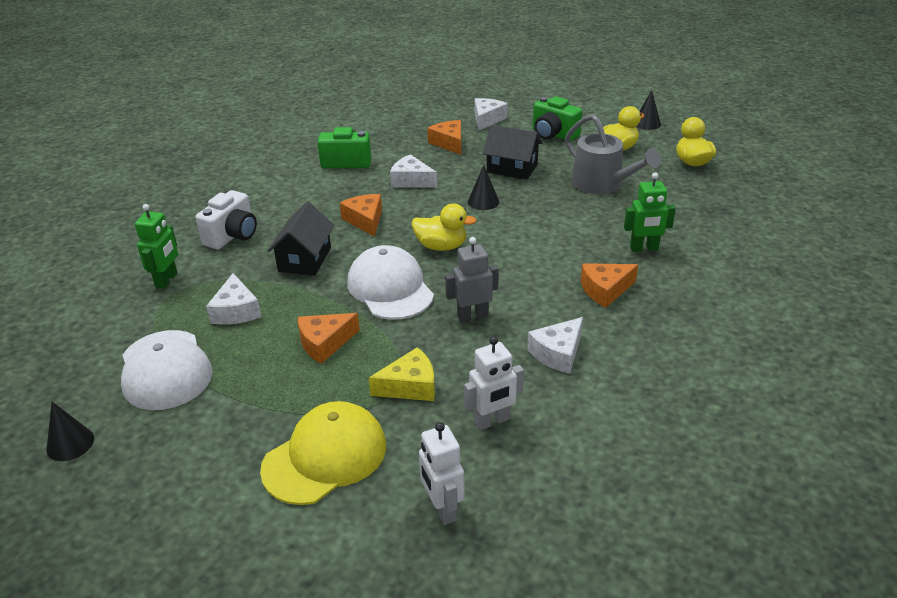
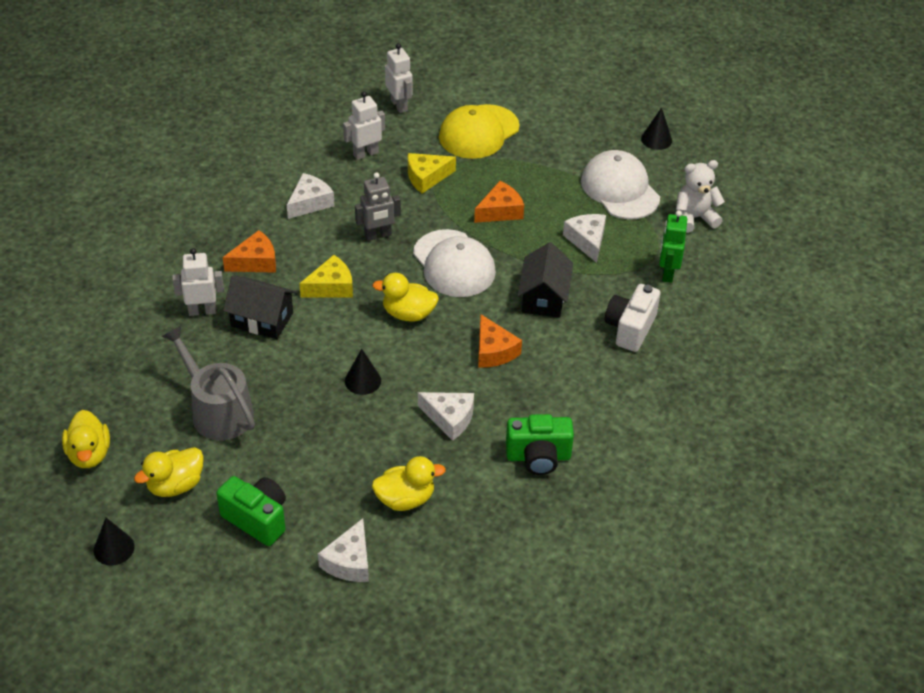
camera: 175 degrees right, 10 degrees up
orange cheese [427,120,461,155] -> yellow duck [372,456,446,511]
black house [483,125,542,179] -> black house moved to [223,276,297,339]
green robot [624,173,676,252] -> white robot [172,248,224,316]
none -> yellow cheese [299,255,353,298]
none -> white teddy bear [676,160,725,233]

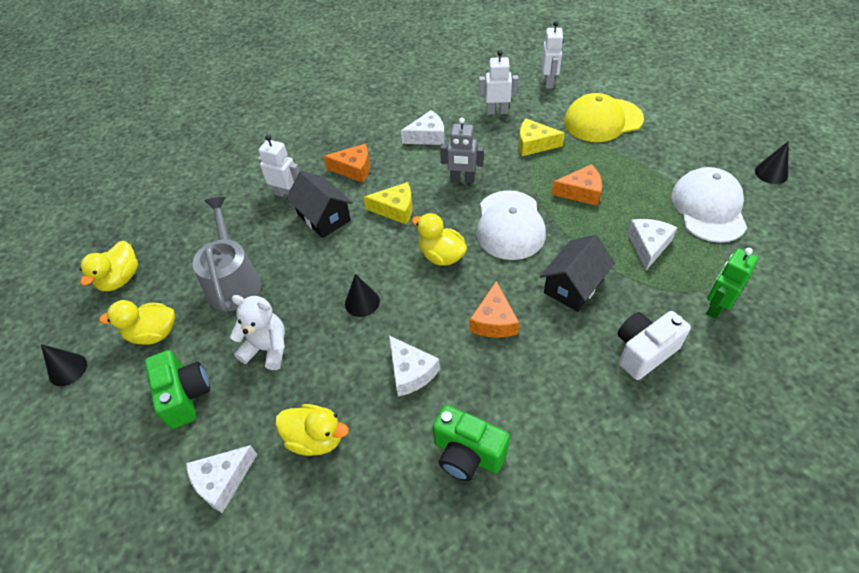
camera: 35 degrees right, 5 degrees up
white teddy bear [676,160,725,233] -> white teddy bear moved to [230,295,285,370]

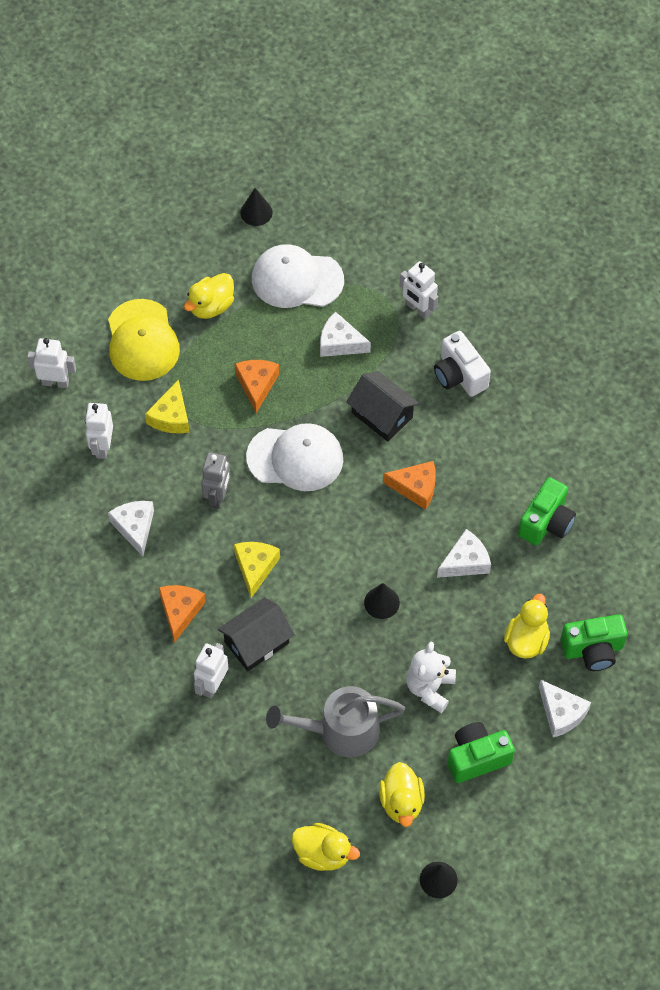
camera: 90 degrees left, 10 degrees up
yellow duck [412,213,467,266] -> yellow duck moved to [184,273,234,319]
green robot [706,248,759,319] -> white robot [400,261,438,319]
none -> green camera [561,614,628,671]

